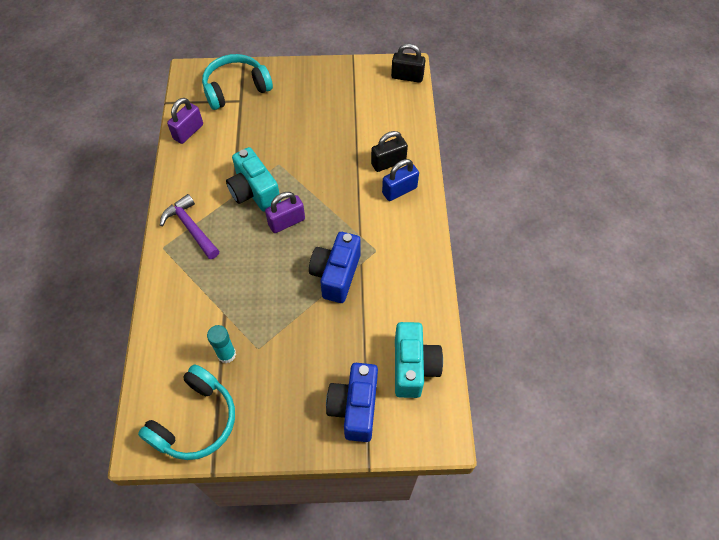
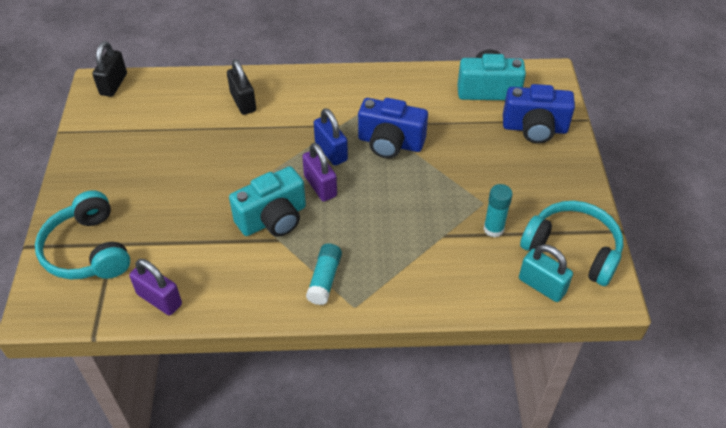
camera: 90 degrees left, 10 degrees down
purple hammer [160,194,219,259] -> turquoise glue stick [306,244,342,305]
blue padlock [382,159,419,201] -> blue padlock moved to [314,108,348,166]
none -> turquoise padlock [519,244,573,302]

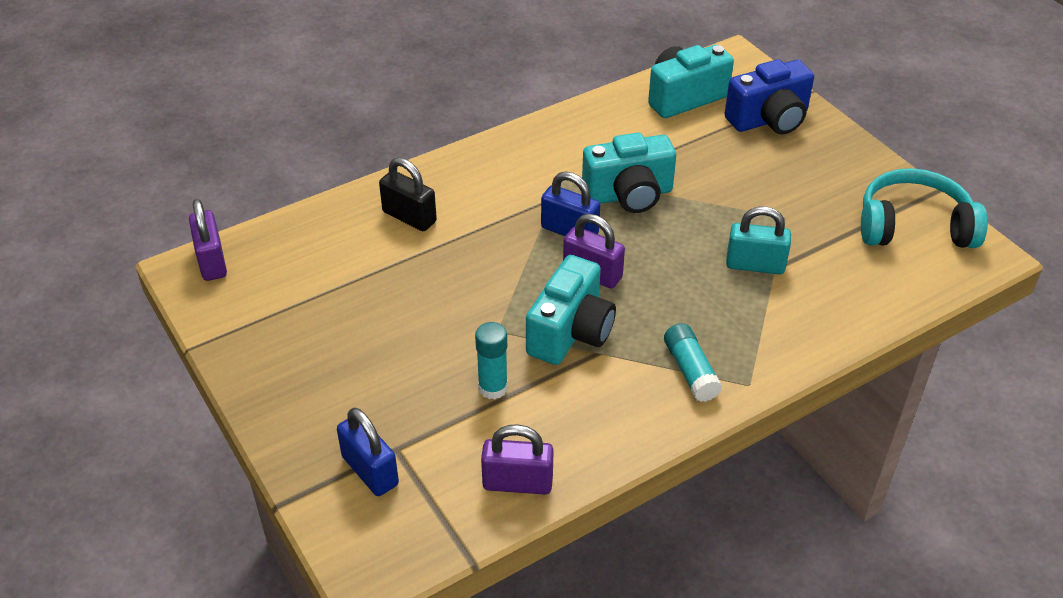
camera: 30 degrees left, 5 degrees down
turquoise headphones [35,190,130,279] -> blue padlock [337,408,399,496]
black padlock [92,41,127,97] -> purple padlock [189,199,227,281]
blue camera [358,98,428,158] -> turquoise camera [582,133,676,213]
turquoise glue stick [484,184,513,237] -> turquoise glue stick moved to [475,322,508,399]
turquoise padlock [519,244,573,302] -> turquoise padlock moved to [726,206,791,274]

